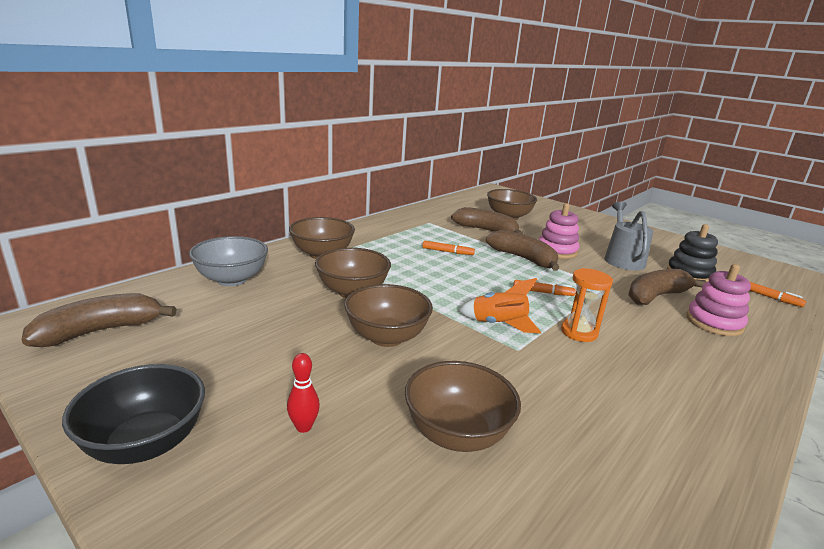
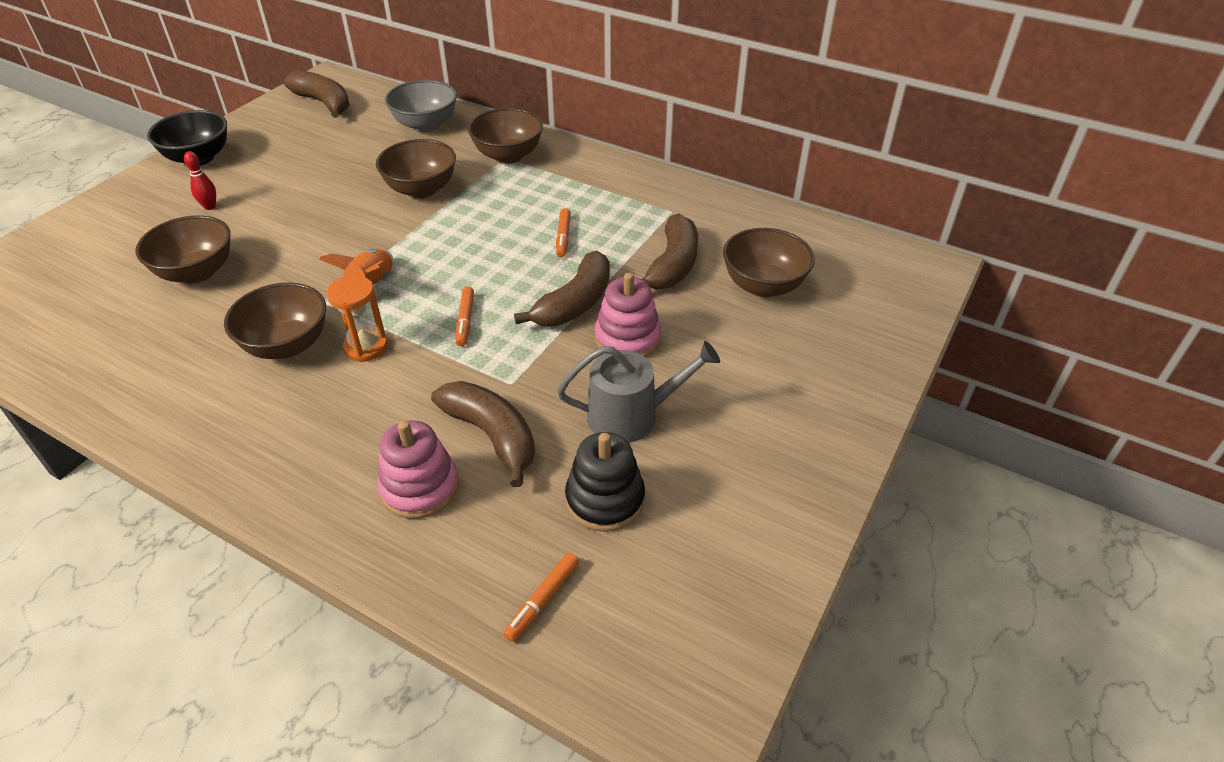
camera: 80 degrees right, 20 degrees up
brown bowl [344,284,433,347] -> brown bowl moved to [224,283,326,359]

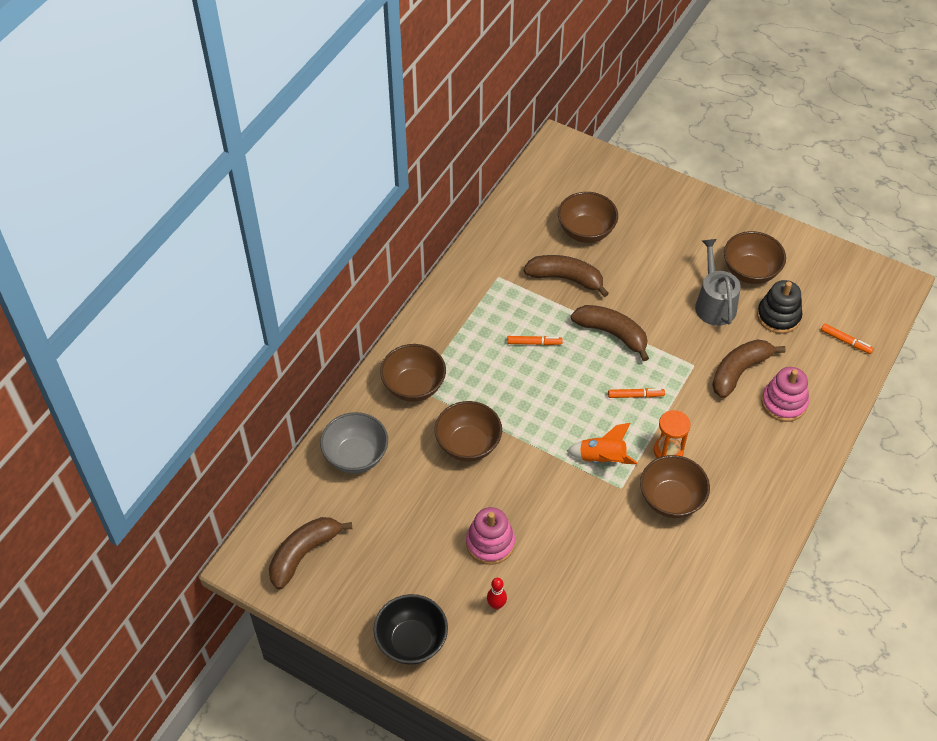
camera: 90 degrees left, 10 degrees up
brown bowl [135,215,231,284] -> brown bowl moved to [724,231,786,284]
pink stacking toy [595,273,661,358] -> pink stacking toy moved to [466,507,515,565]

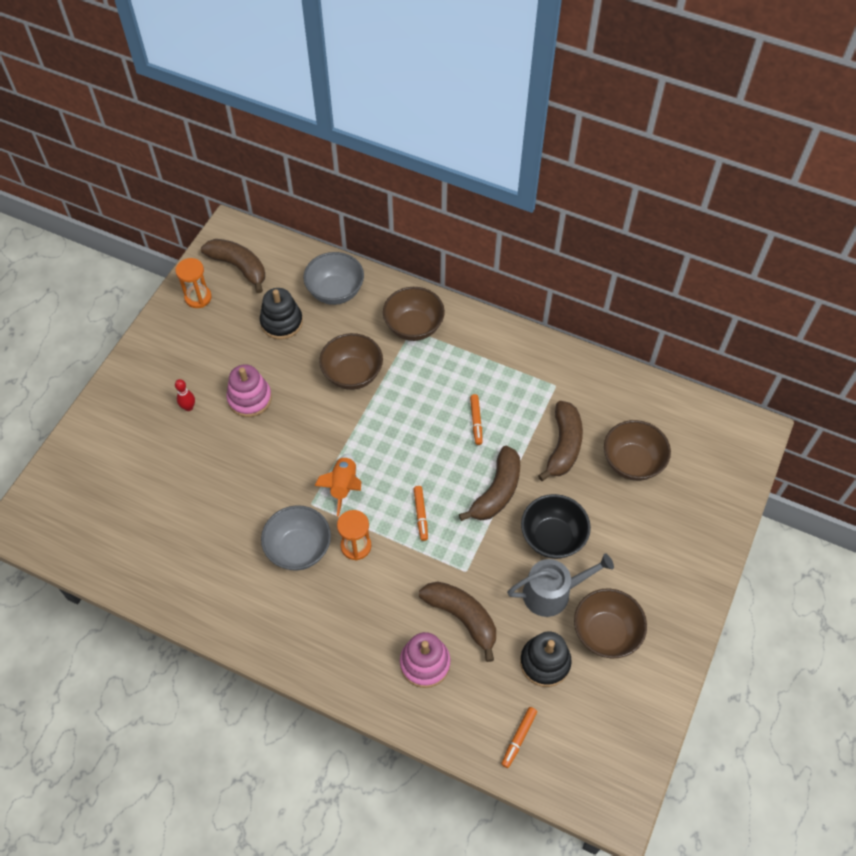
camera: 85 degrees right, 5 degrees up
black bowl [374,594,448,665] -> black bowl moved to [521,494,591,559]
brown bowl [640,455,710,518] -> grey bowl [261,505,331,571]
none -> orange hourglass [175,258,212,308]
none -> black stacking toy [260,288,303,340]

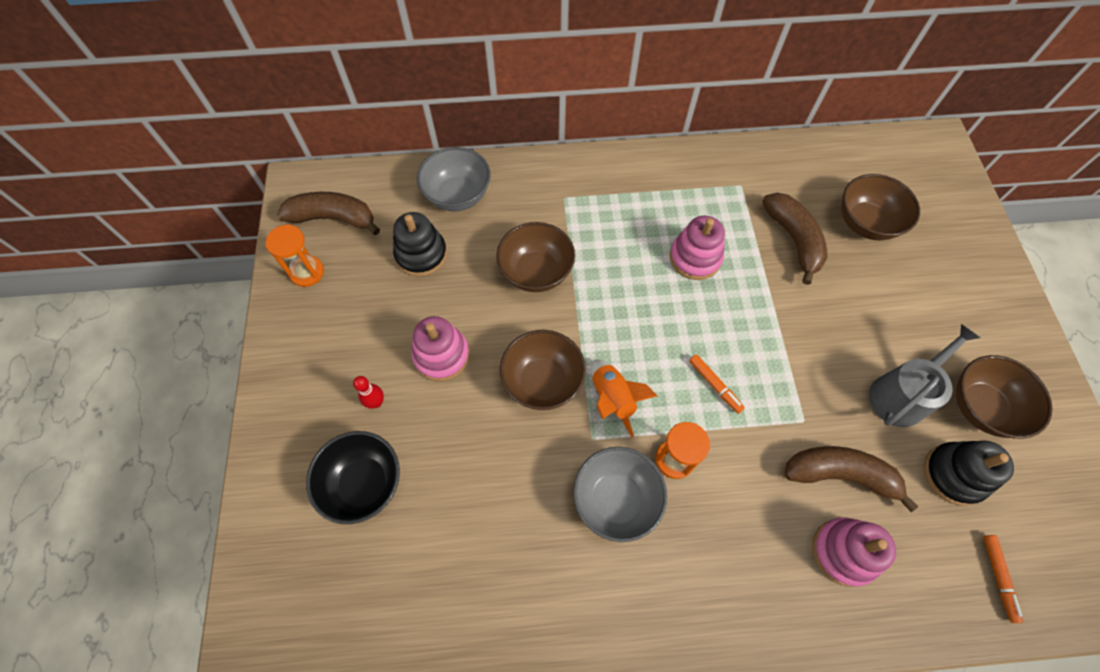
camera: 30 degrees left, 5 degrees up
brown bowl [383,287,445,341] -> brown bowl moved to [500,330,586,410]
brown banana [459,446,520,521] -> none
orange marker [470,394,483,445] -> pink stacking toy [670,216,725,280]
black bowl [521,494,591,559] -> black bowl moved to [306,431,400,524]

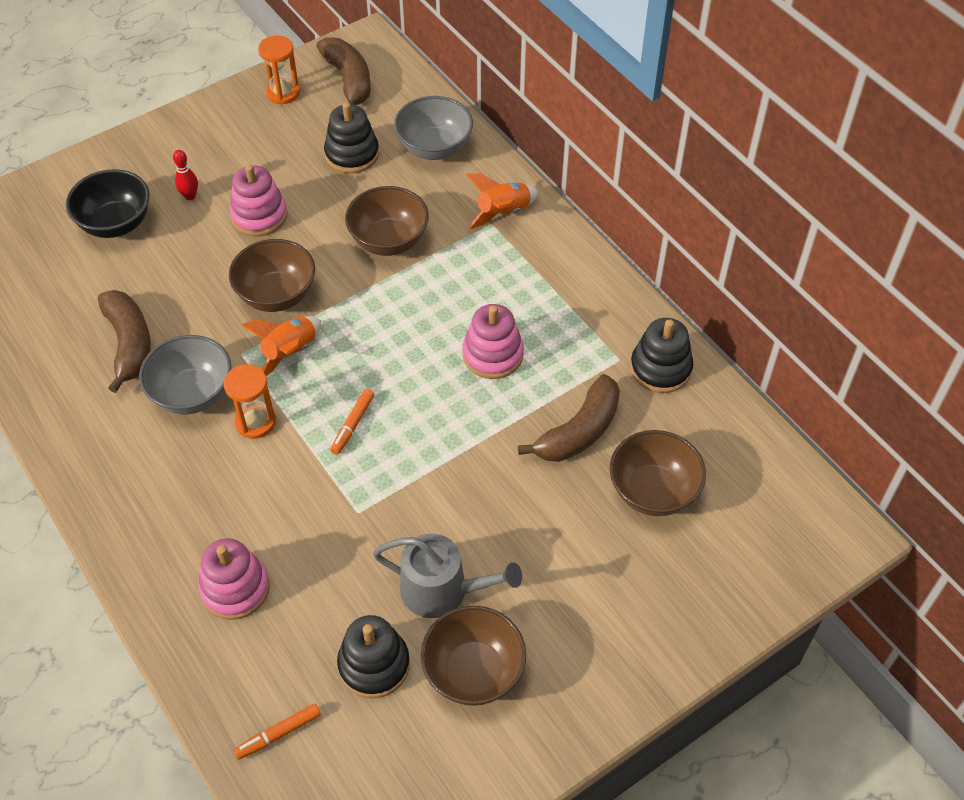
camera: 60 degrees right, 10 degrees down
brown banana [785,446,919,512] -> brown banana moved to [98,290,151,393]
none -> orange rocket [466,173,539,230]
none -> black stacking toy [630,318,693,393]

